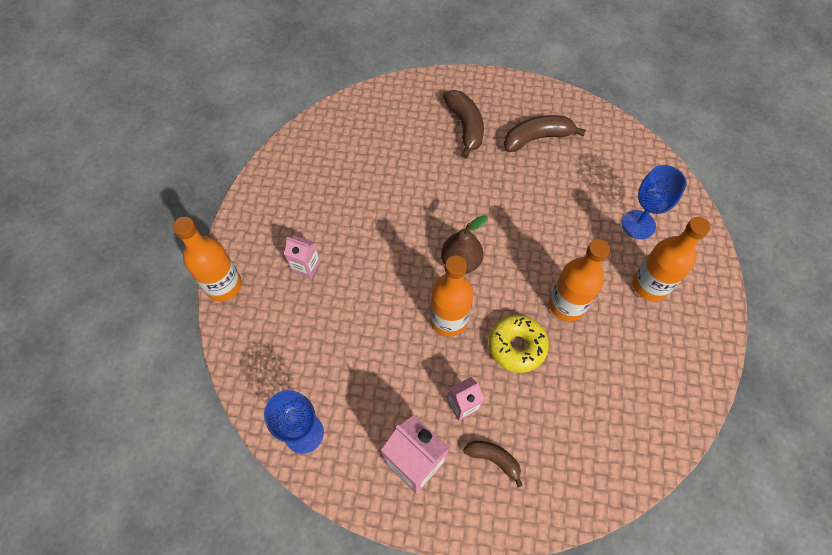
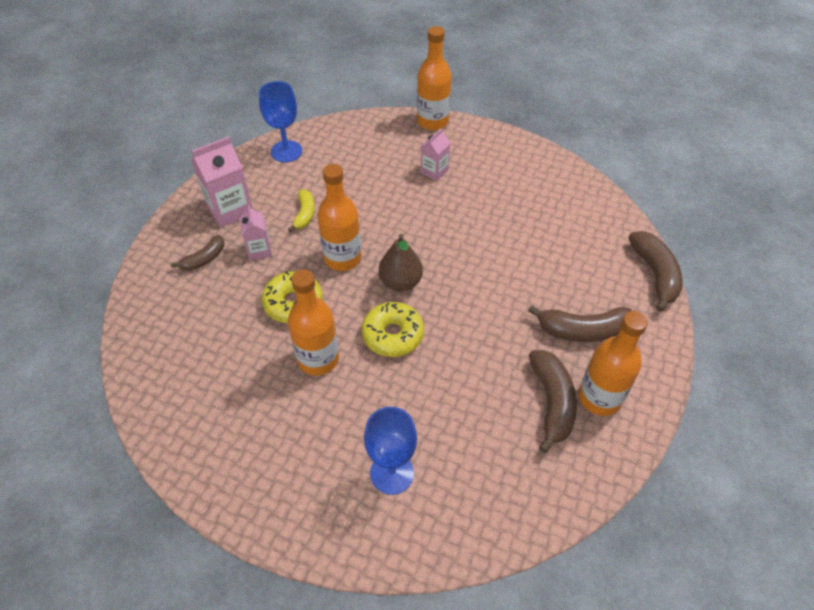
camera: 105 degrees right, 10 degrees down
orange bottle [633,217,711,301] -> orange bottle moved to [579,311,648,416]
none -> yellow banana [288,189,315,232]
none -> yellow donut [362,302,424,357]
none -> brown banana [628,231,683,312]

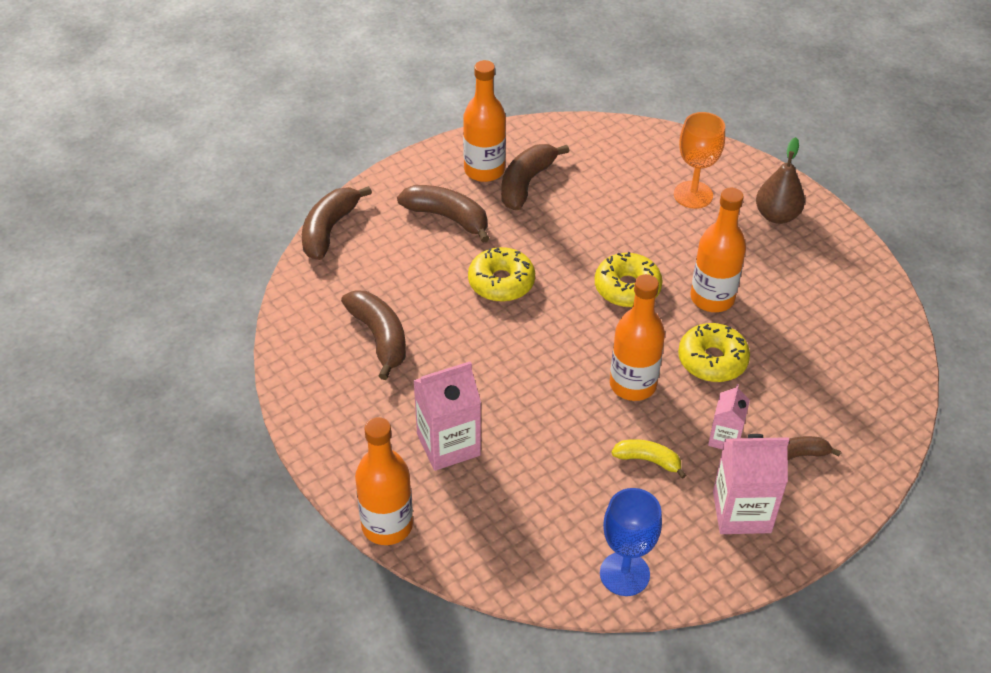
camera: 150 degrees left, 5 degrees down
yellow banana [288,189,315,232] -> yellow banana turned 75 degrees clockwise [611,439,686,479]
blue goblet [364,407,417,495] -> orange goblet [674,112,725,209]
brown pear [379,234,423,291] -> brown pear moved to [756,137,805,224]
pink carton [421,128,450,181] -> pink carton [413,361,481,471], size x1.69
none -> brown banana [341,290,406,380]
none -> yellow donut [468,247,535,302]

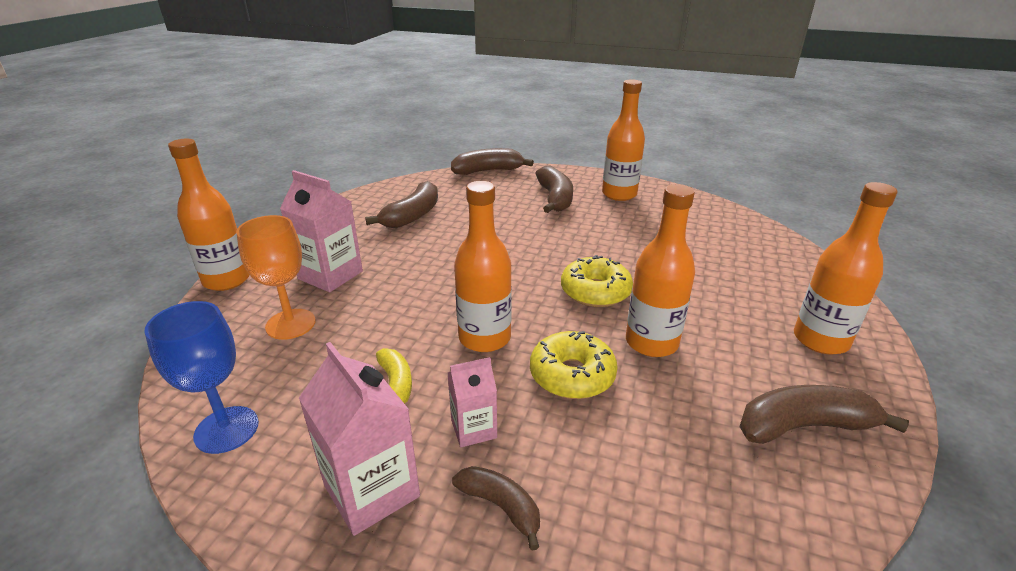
camera: 55 degrees right, 15 degrees down
yellow donut [468,247,535,302] -> none
brown banana [501,144,569,210] -> brown banana moved to [739,385,909,444]
orange goblet [674,112,725,209] -> orange goblet moved to [236,215,316,340]
brown pear [756,137,805,224] -> orange bottle [794,182,897,355]

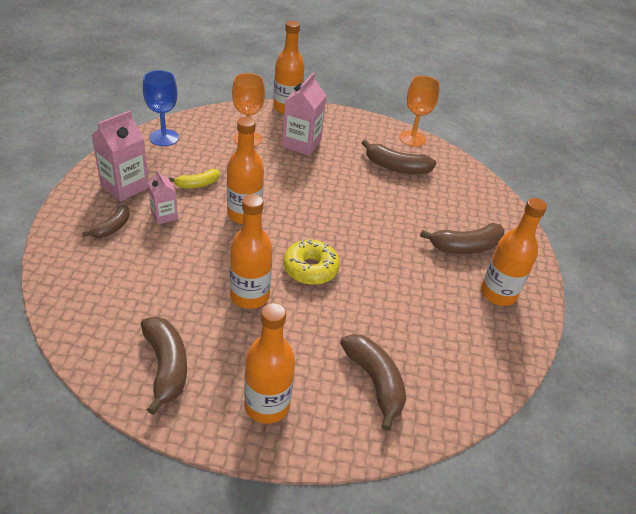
camera: 75 degrees right, 10 degrees up
brown banana [451,148,534,175] -> brown banana moved to [340,334,406,431]
yellow donut [530,331,618,399] -> none
none -> orange goblet [399,76,440,147]

